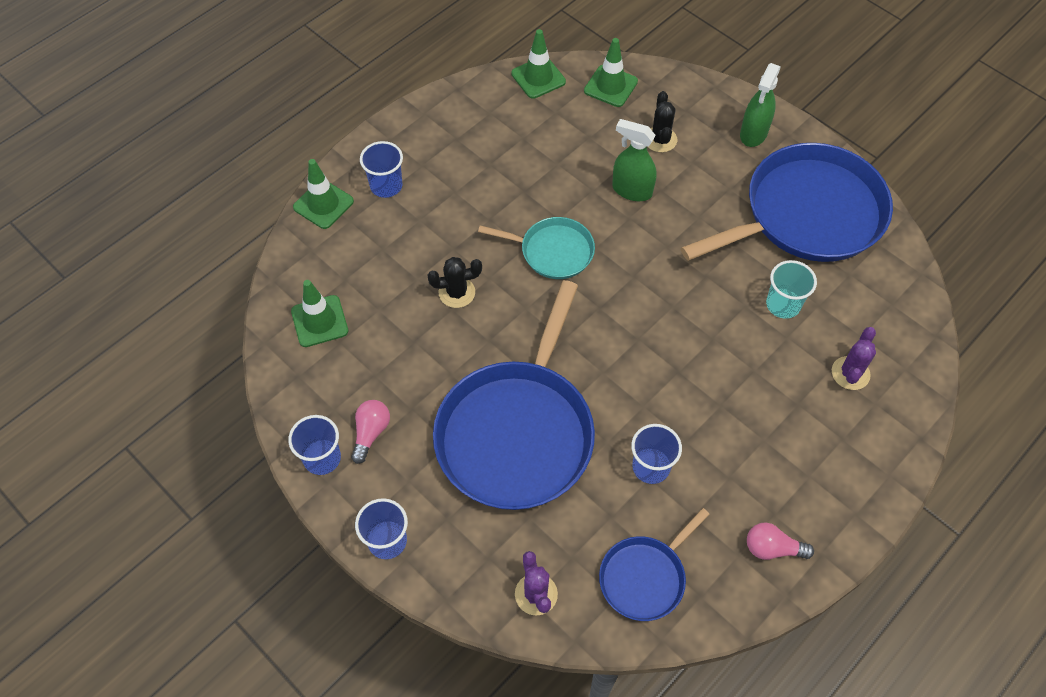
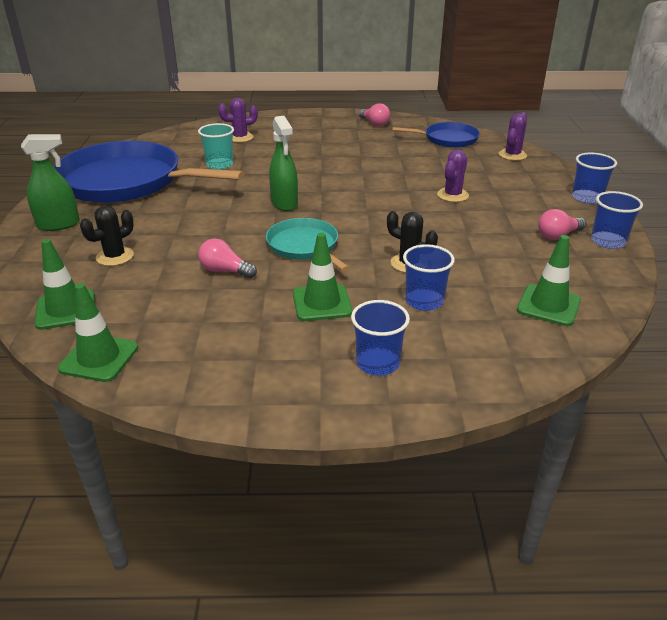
camera: 135 degrees left, 25 degrees down
green traffic cone [293,159,354,229] -> green traffic cone moved to [293,233,352,321]
blue pan [433,280,595,510] -> purple cactus [437,150,469,202]
green spray bottle [612,119,657,201] -> green spray bottle moved to [269,116,298,211]
blue cup [631,424,682,484] -> blue cup moved to [403,244,455,311]
none -> pink light bulb [198,238,257,278]

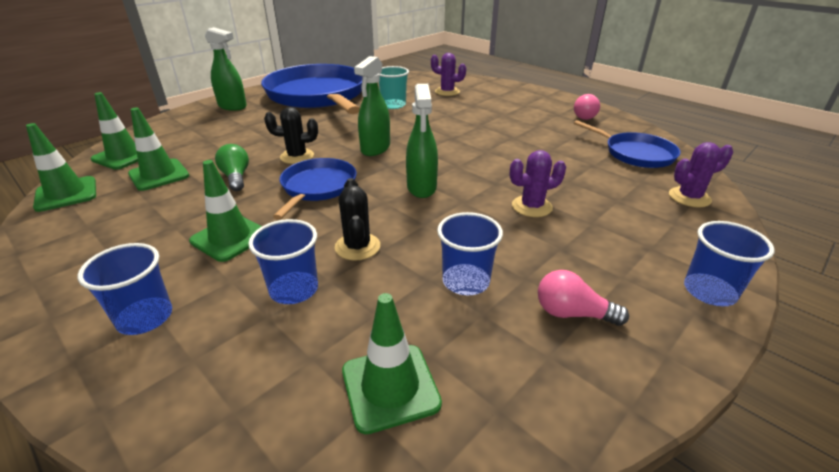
camera: 45 degrees right, 0 degrees up
black cactus [80,205,134,266] -> black cactus moved to [264,107,318,164]
pink light bulb [198,238,257,278] -> green light bulb [215,144,249,191]
turquoise pan [266,218,350,271] -> blue pan [273,158,357,220]
blue cup [591,191,643,249] -> blue cup moved to [437,212,503,295]
none -> green traffic cone [128,107,189,191]
none -> green spray bottle [406,84,438,198]

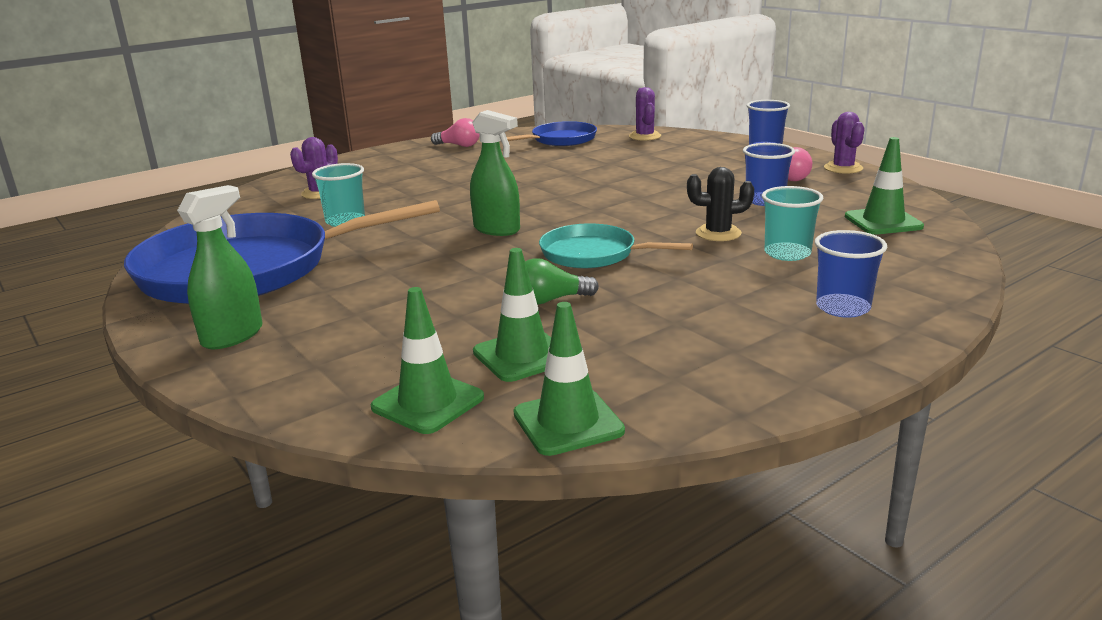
camera: 80 degrees left, 10 degrees down
green traffic cone [189,160,262,262] -> none
blue cup [248,219,318,304] -> turquoise cup [762,186,824,261]
black cactus [264,107,318,164] -> none
blue pan [273,158,357,220] -> turquoise pan [539,223,693,268]
green spray bottle [406,84,438,198] -> none
purple cactus [510,150,566,217] -> purple cactus moved to [824,112,865,174]

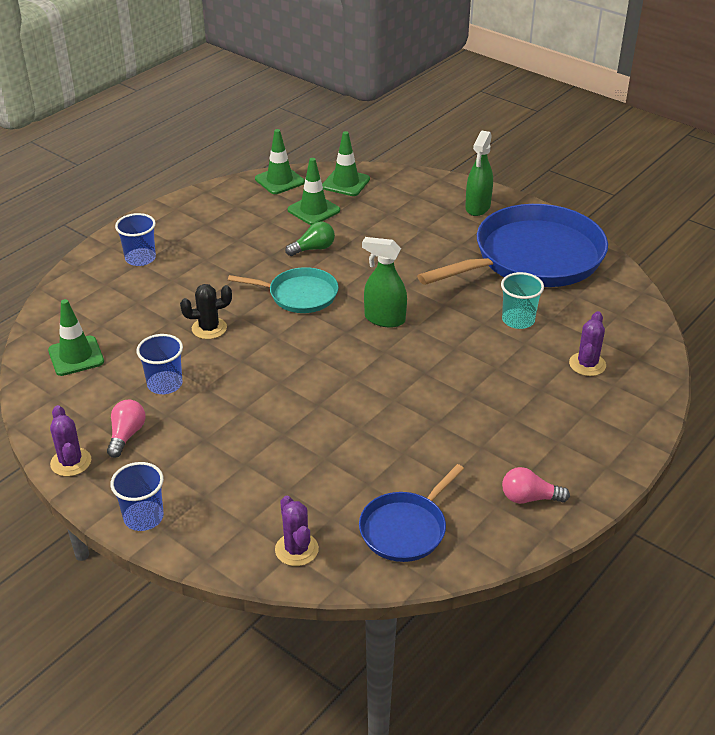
camera: 165 degrees right, 15 degrees up
turquoise cup [762,186,824,261] -> none

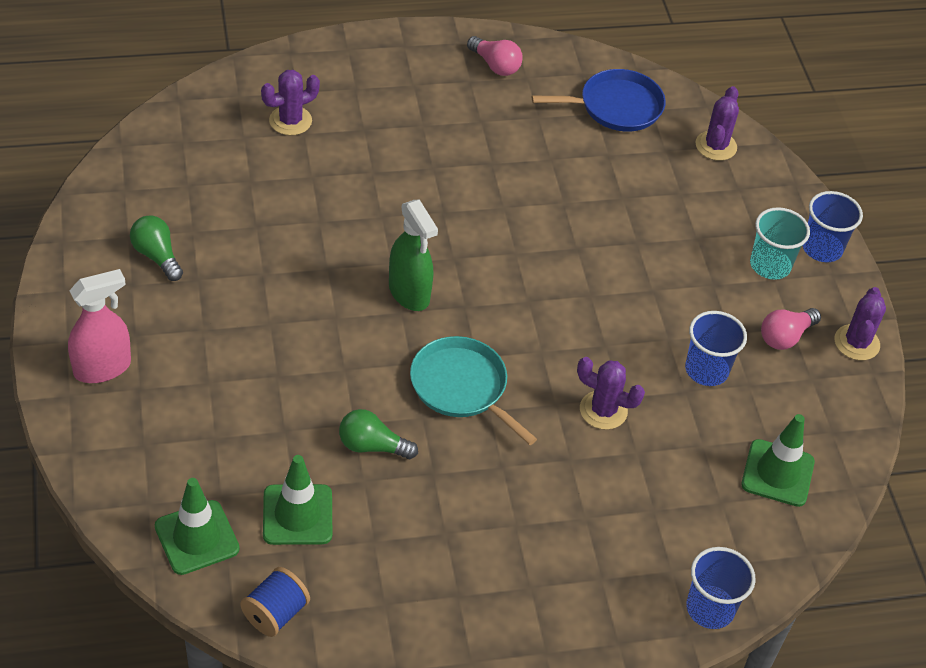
camera: 145 degrees left, 10 degrees up
blue cup [115,213,156,266] -> blue cup moved to [686,547,756,629]
black cactus [180,284,232,339] -> purple cactus [577,357,645,430]
green traffic cone [255,129,305,194] -> blue spool [240,567,310,637]
blue pan [417,204,608,287] -> green light bulb [130,216,183,281]
green spray bottle [465,131,493,216] -> pink spray bottle [68,269,131,383]
turquoise cup [501,272,544,329] -> turquoise cup moved to [750,207,810,280]

